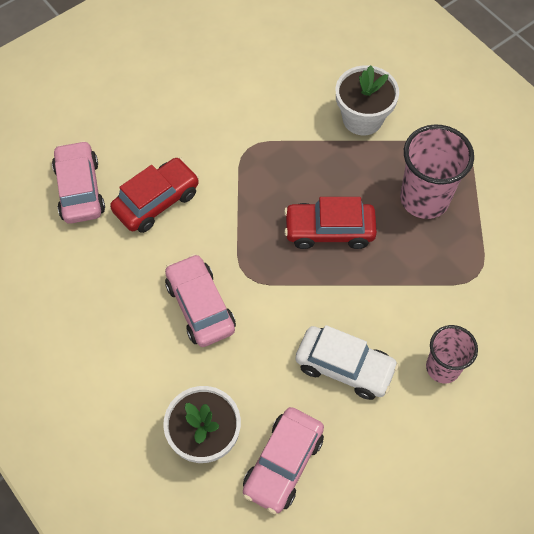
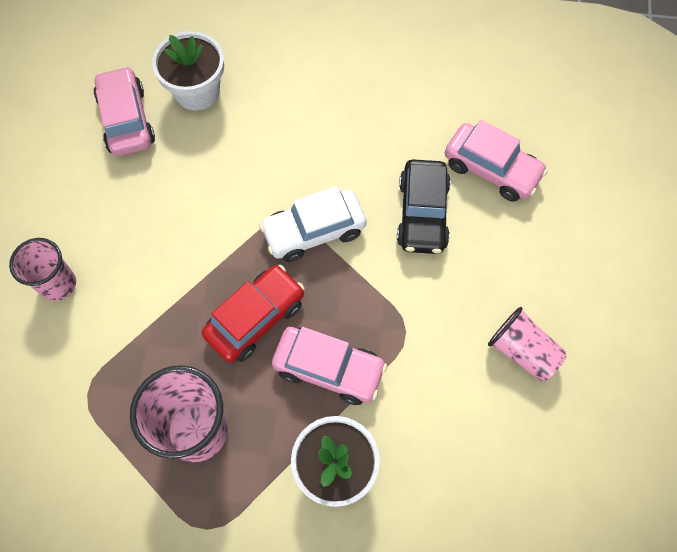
camera: 135 degrees right, 5 degrees up
red car [110,158,199,233] -> black car [397,159,451,254]
pink car [165,254,236,347] -> pink car moved to [272,327,387,405]
white car [295,325,399,400] -> white car moved to [259,186,366,262]
none -> pink cup [488,307,567,381]

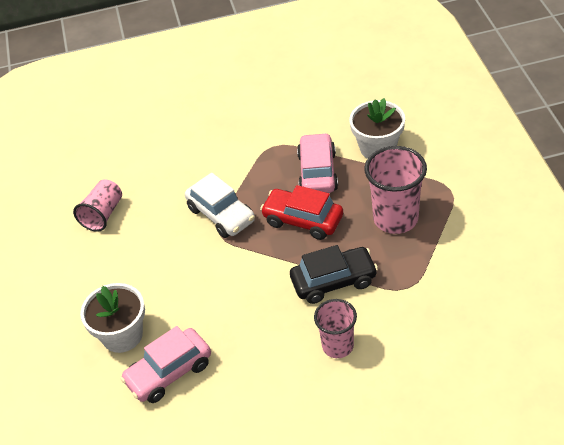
camera: 105 degrees left, 20 degrees down
black car [397,159,451,254] -> black car moved to [290,245,378,304]
pink car [445,120,548,202] -> none
pink cup [488,307,567,381] -> pink cup moved to [73,179,122,232]

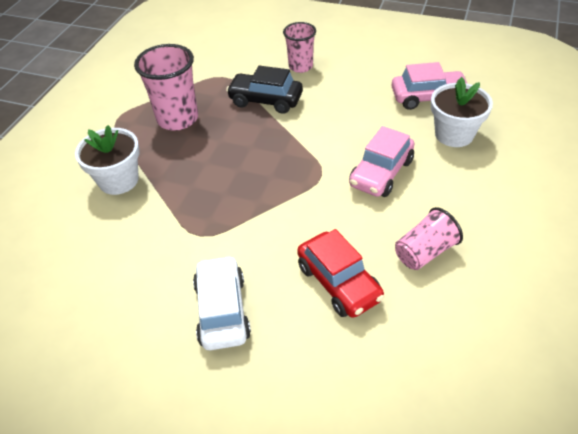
camera: 150 degrees left, 0 degrees up
white car [185,173,255,238] -> white car moved to [193,255,251,350]
red car [260,185,343,240] -> red car moved to [297,229,384,318]
pink car [297,133,338,193] -> pink car moved to [349,126,414,197]

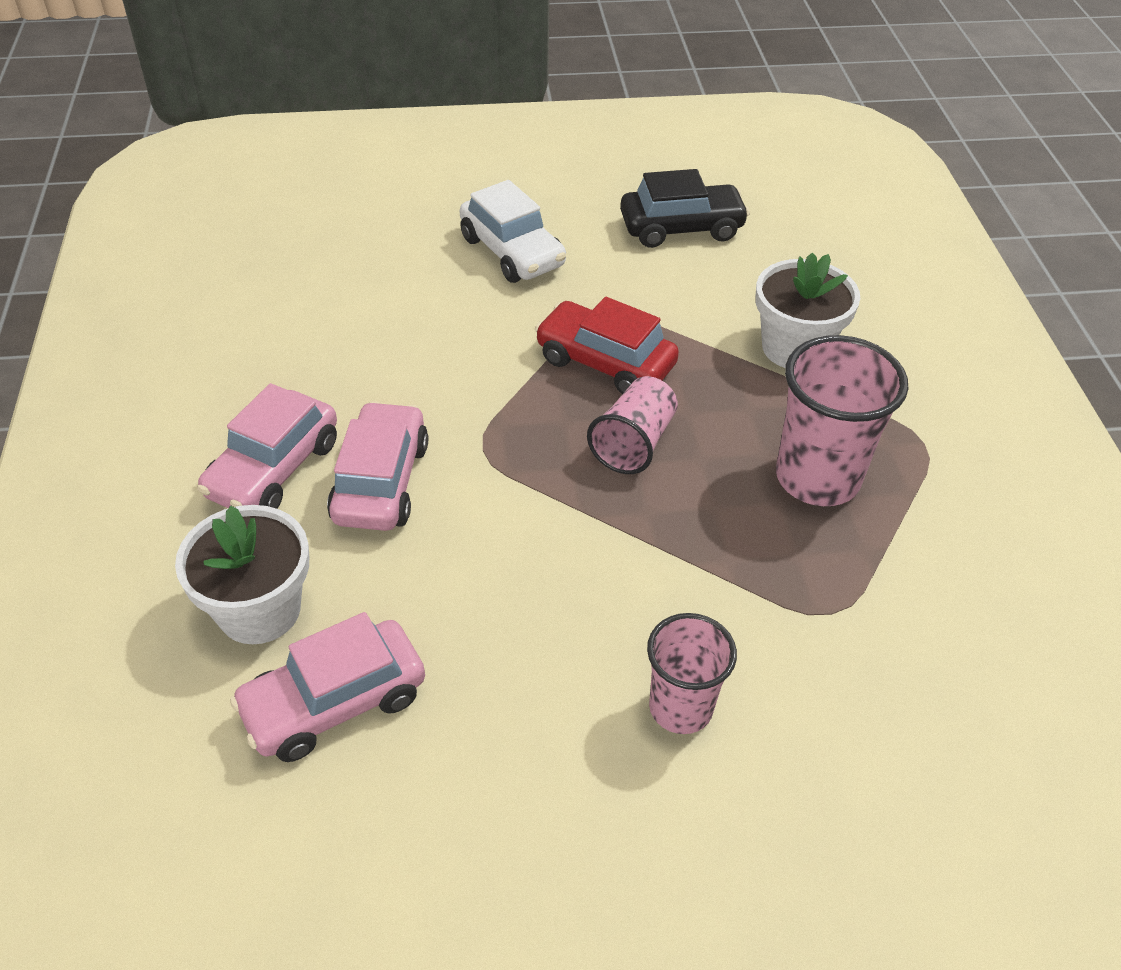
camera: 150 degrees right, 0 degrees up
black car [226,66,303,114] -> black car moved to [620,169,750,248]
red car [297,229,384,318] -> red car moved to [535,297,679,394]
pink cup [395,207,463,270] -> pink cup moved to [587,376,678,474]
none -> pink car [197,383,337,509]

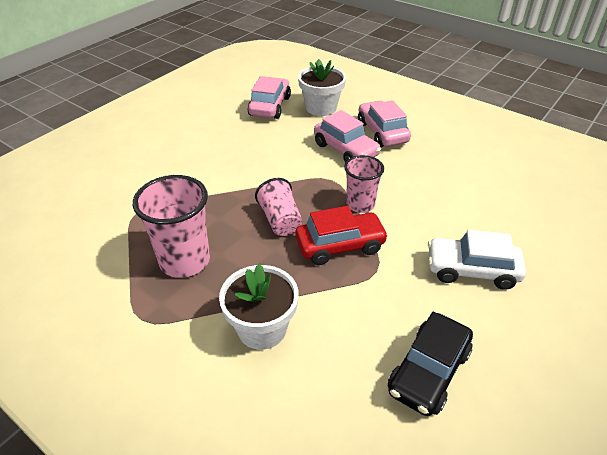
camera: 135 degrees right, 5 degrees down
pink cup [647,613,737,734] -> pink cup moved to [344,155,384,213]

